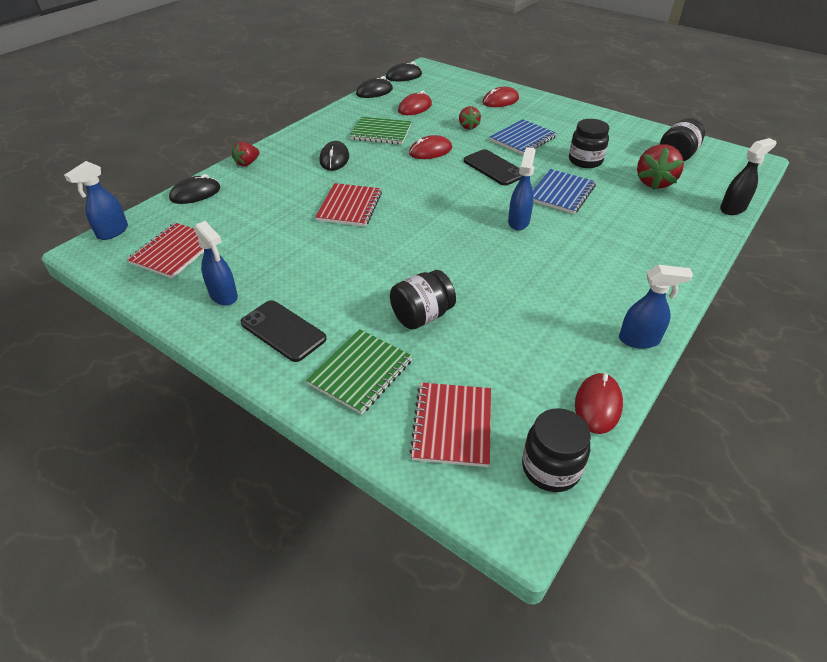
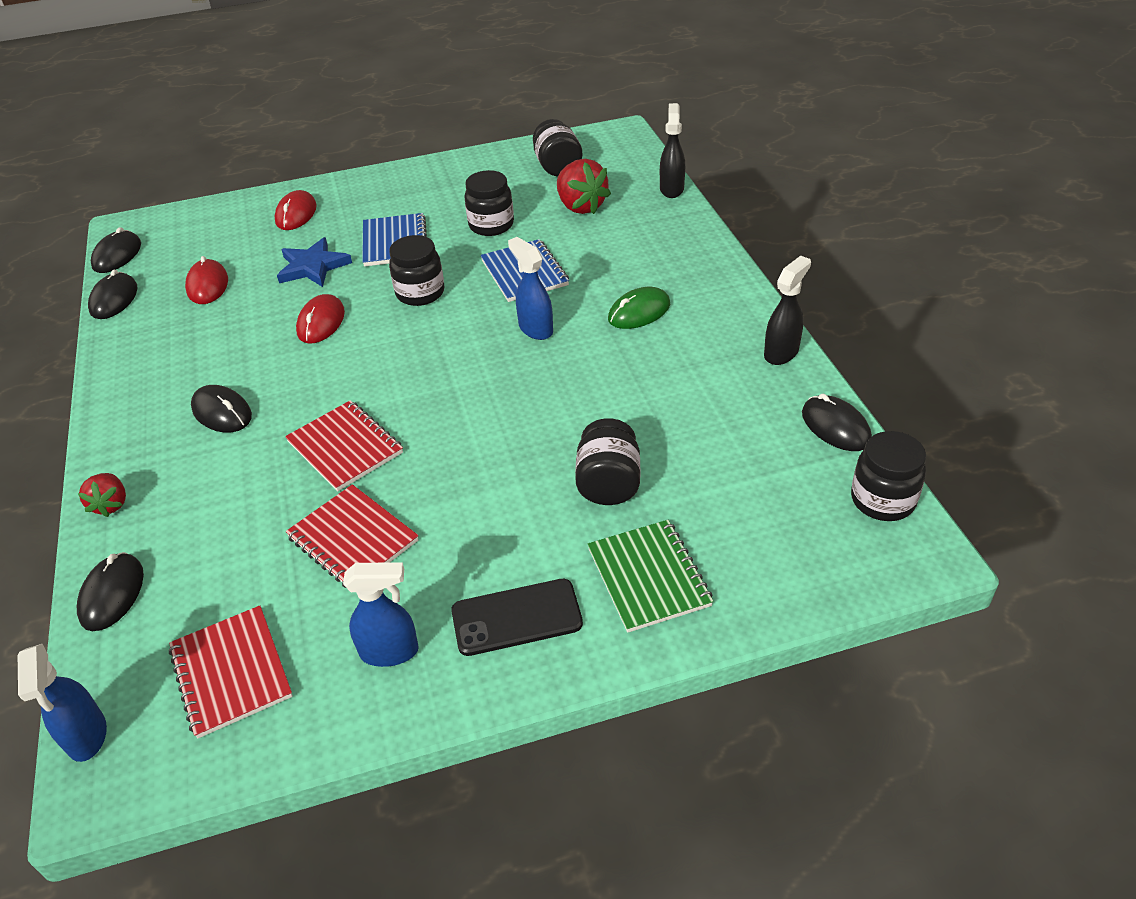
camera: 50 degrees left, 0 degrees up
green notebook [350,117,412,145] -> none
red notebook [409,382,491,467] -> red notebook moved to [286,484,419,588]
red strawberry [459,106,481,130] -> blue star [277,237,352,287]
black phone [464,149,521,186] -> black jar [389,235,444,306]
red mouse [575,373,623,434] -> black mouse [802,394,872,451]
blue spray bottle [619,265,693,349] -> black spray bottle [764,256,811,365]
none -> green mouse [608,287,670,329]

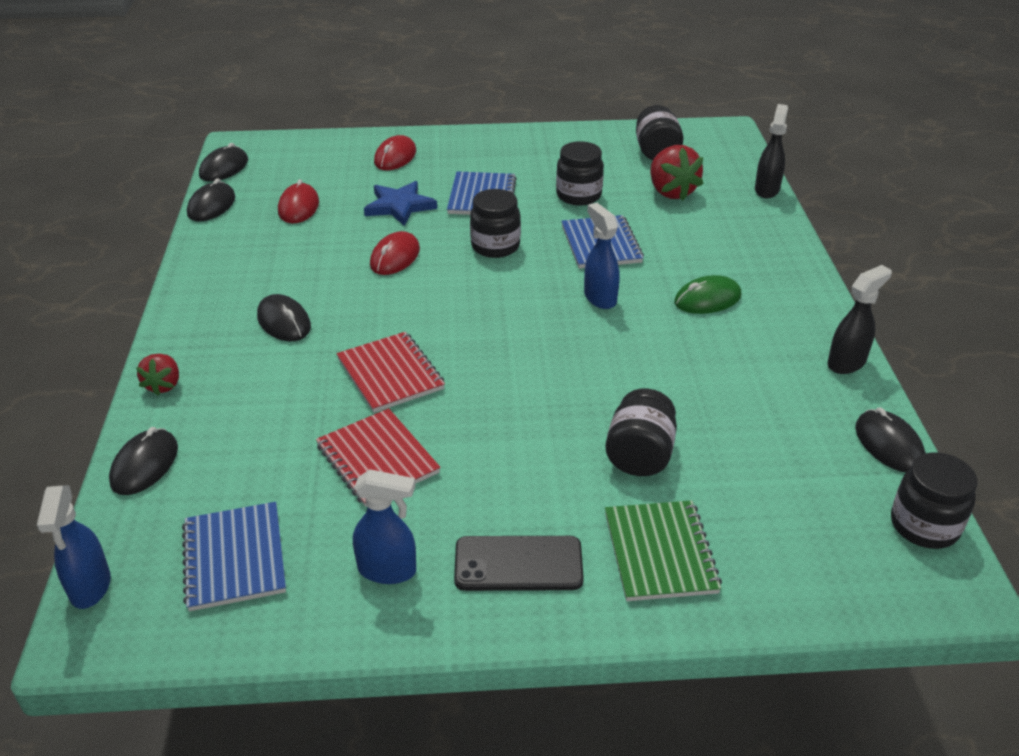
camera: 10 degrees right, 5 degrees down
red notebook [169,606,293,738] -> blue notebook [182,502,286,611]

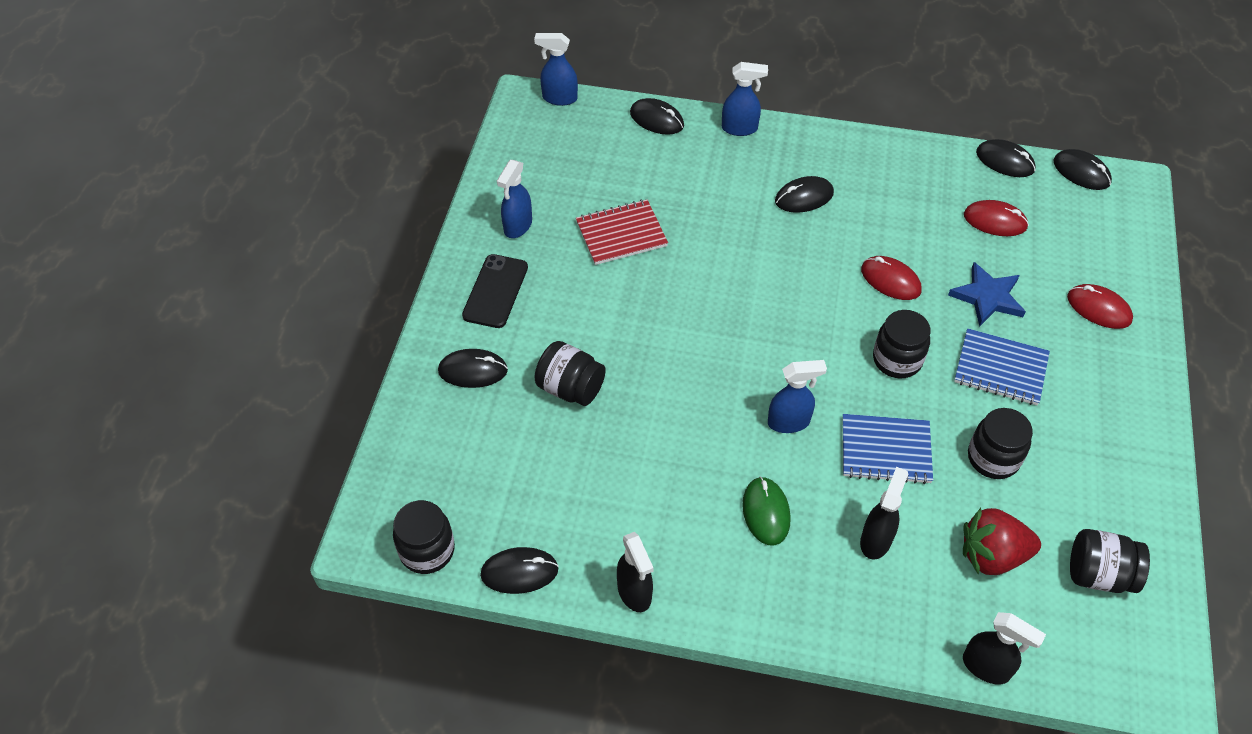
camera: 105 degrees right, 15 degrees up
red strawberry [136,354,179,395] -> blue spray bottle [722,62,768,136]
blue notebook [182,502,286,611] -> none
red notebook [337,332,445,413] -> none
green notebook [605,500,722,601] -> black mouse [438,349,508,388]
none -> black spray bottle [860,467,908,559]

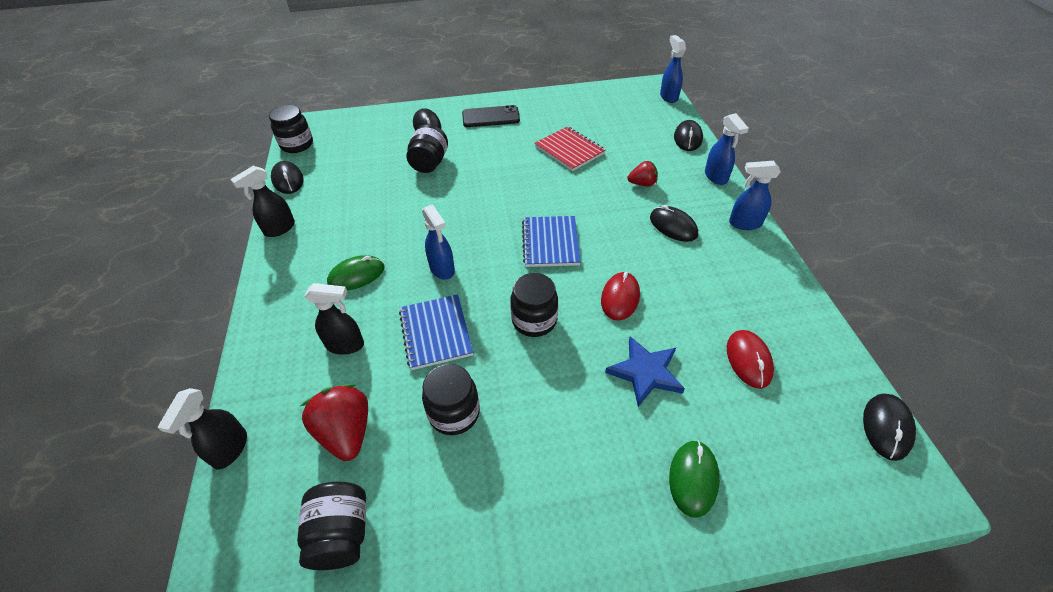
camera: 70 degrees right, 5 degrees down
blue spray bottle [497,160,532,238] -> blue spray bottle moved to [729,161,781,230]
blue notebook [954,328,1050,405] -> blue notebook moved to [522,216,581,267]
black mouse [976,139,1036,177] -> none
red mouse [1067,284,1133,329] -> green mouse [669,441,720,518]
none -> red strawberry [627,161,658,186]

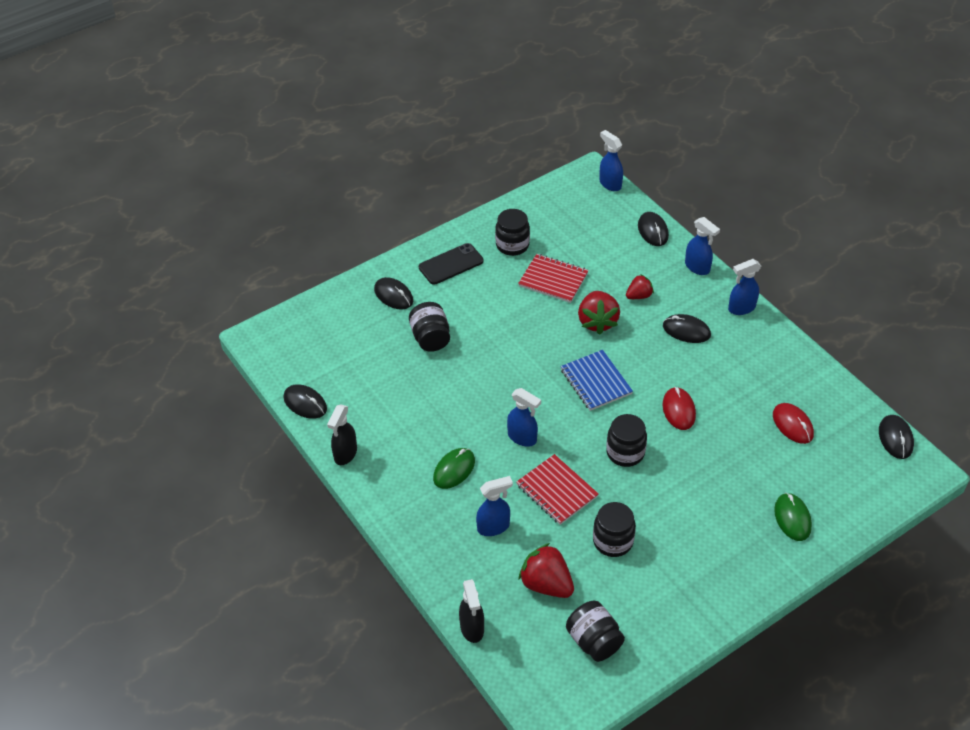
camera: 25 degrees left, 0 degrees up
black jar [269,105,313,153] -> black jar moved to [495,209,530,256]
black spray bottle [304,283,364,355] -> blue spray bottle [476,476,513,536]
blue notebook [399,294,473,370] -> red notebook [516,454,599,525]
blue star [605,336,685,407] -> none
none -> red strawberry [578,291,620,335]

